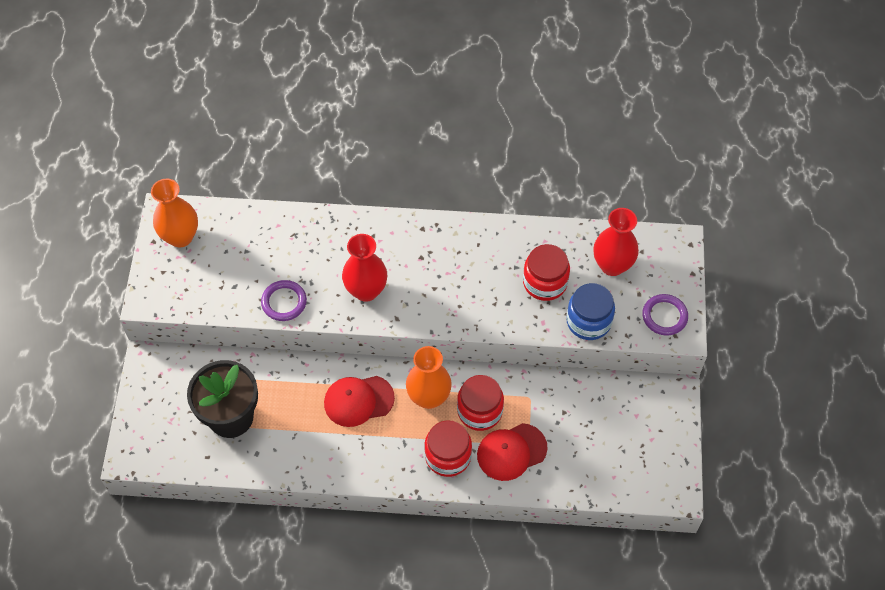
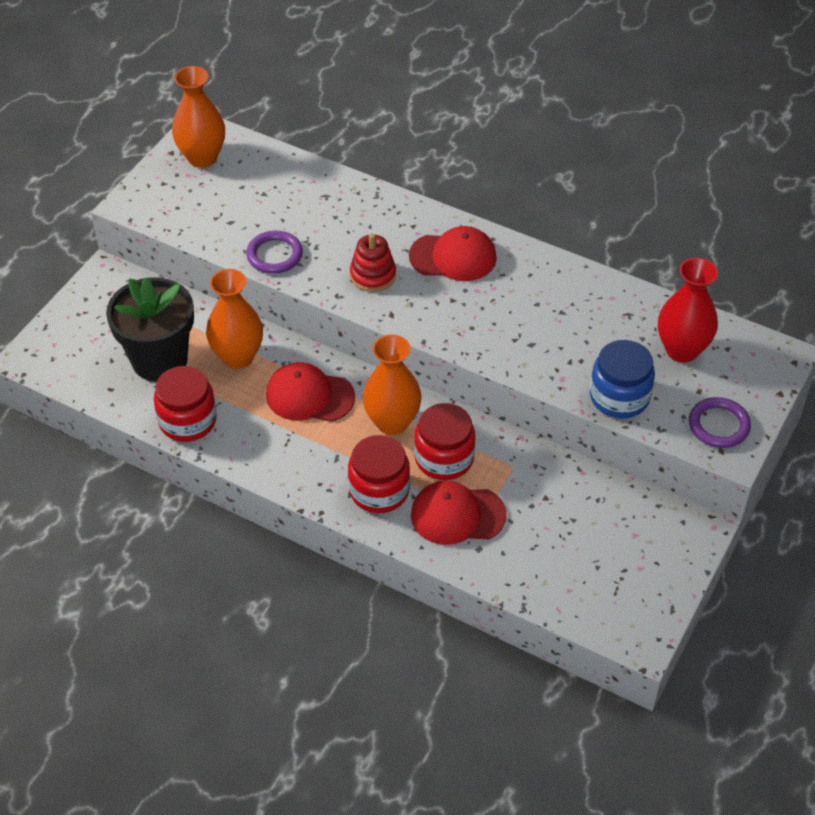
camera: 25 degrees right, 10 degrees down
red vase [342,234,387,302] -> red stacking toy [350,234,396,292]
red jar [523,244,570,301] -> red jar moved to [154,366,217,442]
none -> orange vase [206,269,263,369]
none -> red cap [409,226,497,281]

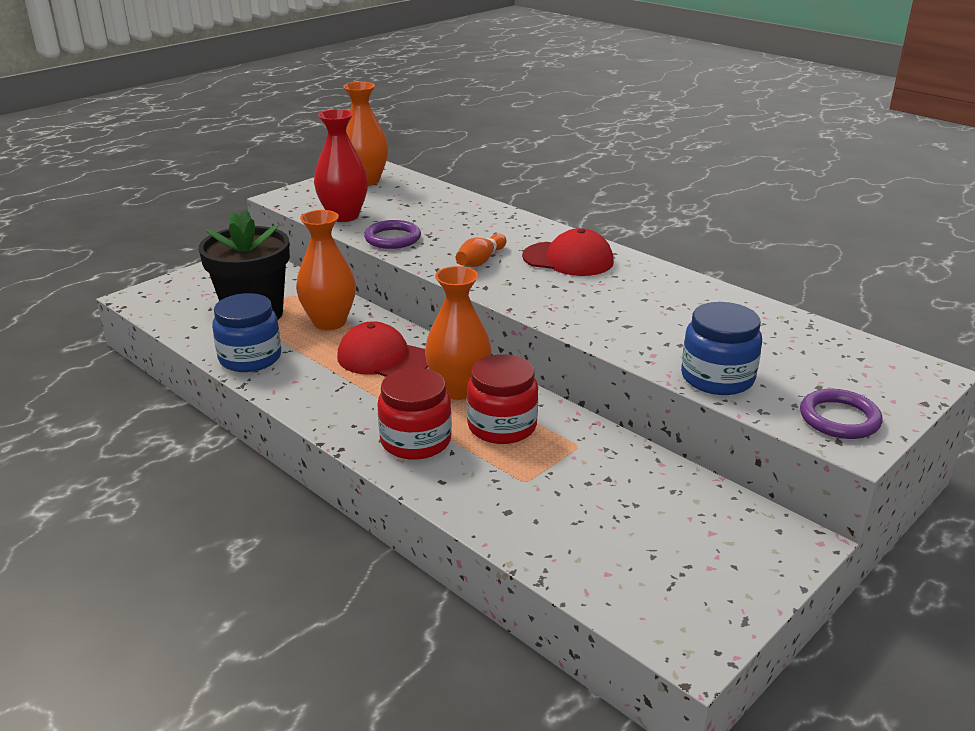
camera: 15 degrees right, 20 degrees down
red jar [154,366,217,442] -> blue jar [212,293,281,372]
red stacking toy [350,234,396,292] -> orange bowling pin [456,233,507,267]
red cap [411,481,507,545] -> none
red vase [658,257,718,363] -> red vase moved to [314,109,368,222]

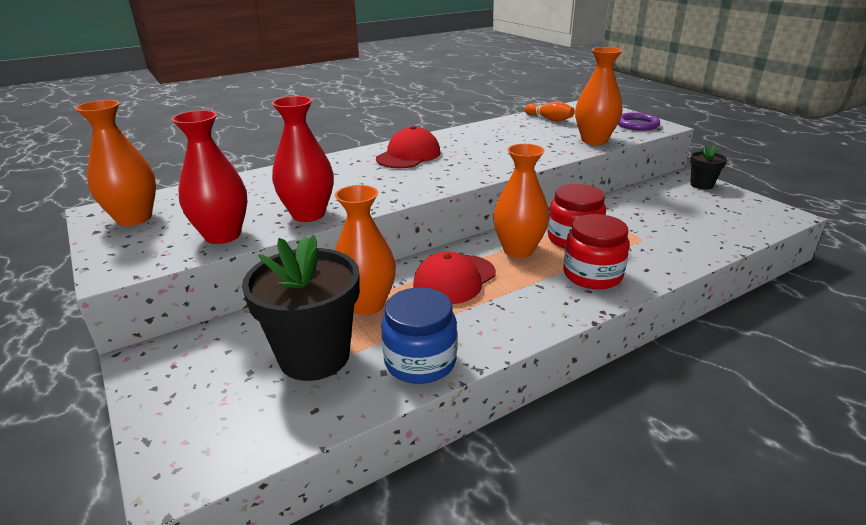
camera: 75 degrees left, 0 degrees up
purple ring [364,220,421,249] -> red vase [272,96,333,222]
orange bowling pin [456,233,507,267] -> orange bowling pin moved to [524,101,575,121]
blue jar [681,302,762,395] -> orange vase [575,47,622,145]
none -> black flower pot [690,145,727,190]

